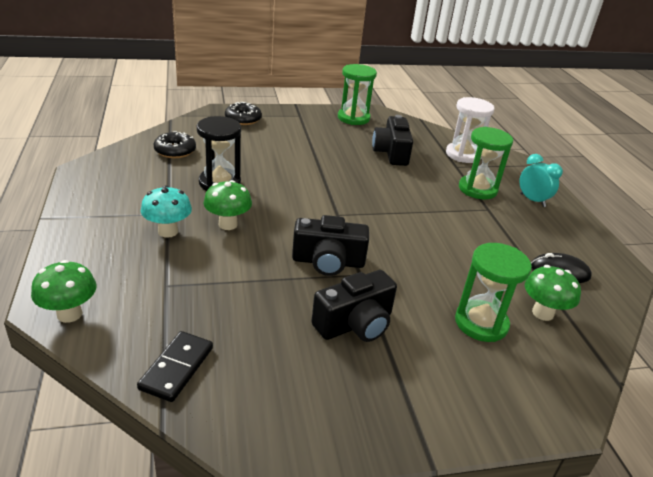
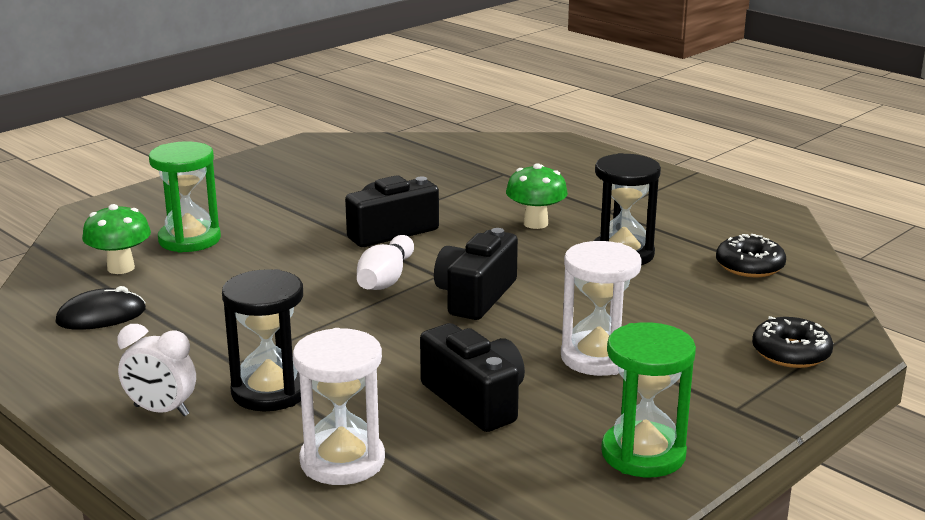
camera: 150 degrees right, 10 degrees down
green mushroom [31,260,97,323] -> none
black domino [137,331,213,402] -> none
turquoise mushroom [141,185,192,238] -> none
black camera [311,270,397,342] -> black camera moved to [434,228,518,320]
green hourglass [459,127,513,200] -> black hourglass [222,269,303,411]
turquoise clock [519,154,563,207] -> white clock [117,324,196,416]
none -> white bowling pin [357,235,414,290]
none -> white hourglass [561,241,642,376]

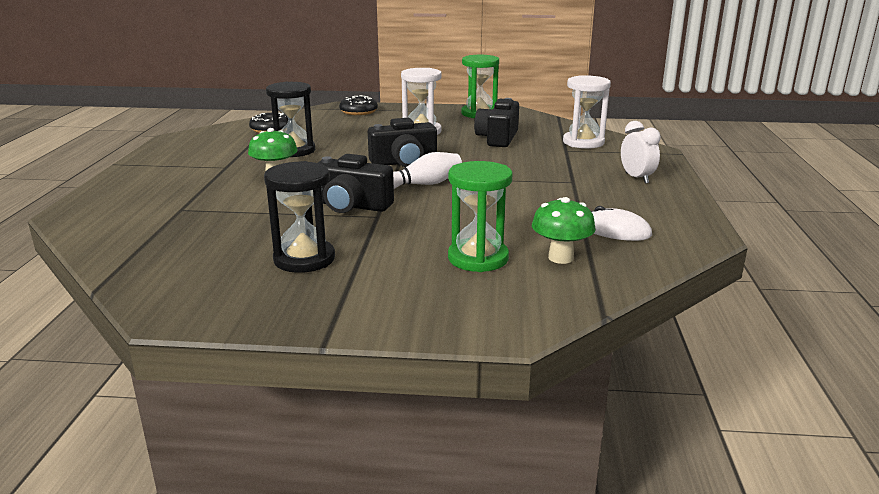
camera: 130 degrees left, 0 degrees up
black mouse [56,286,146,330] -> white mouse [591,206,652,241]
black hourglass [222,269,303,411] -> black hourglass moved to [264,161,335,273]

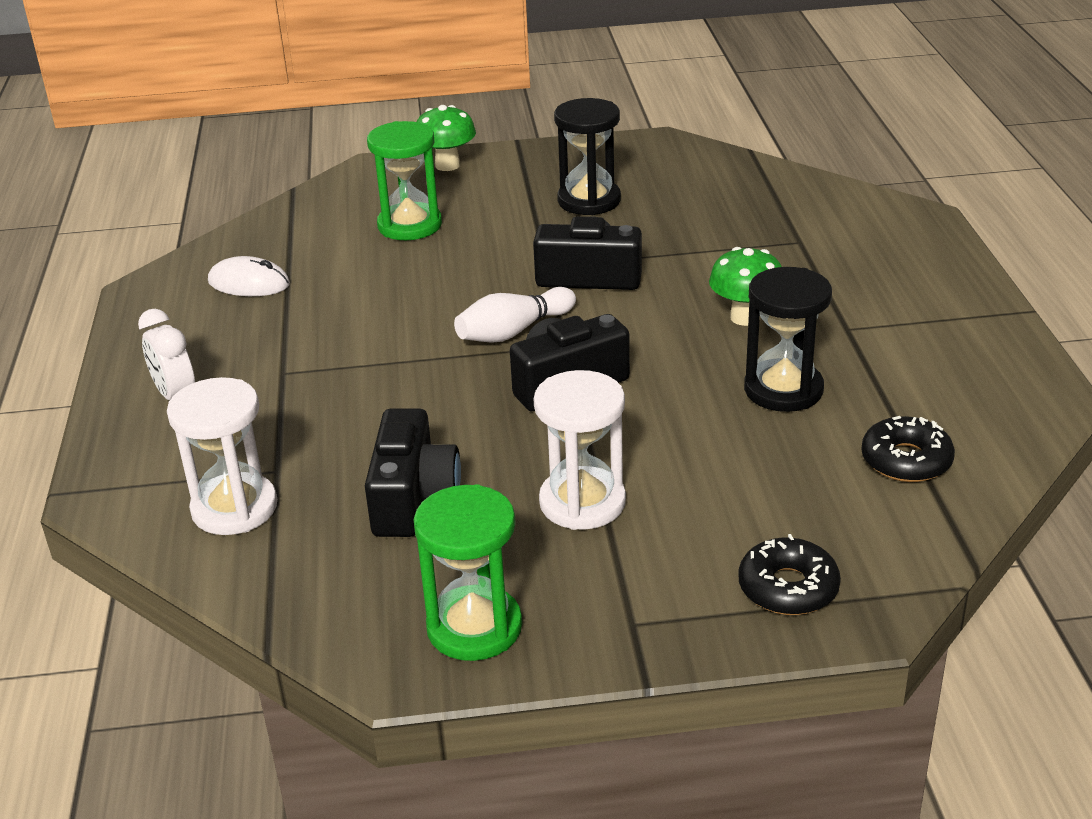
camera: 170 degrees right, 10 degrees up
green mushroom [532,197,596,264] -> green mushroom moved to [417,105,476,171]

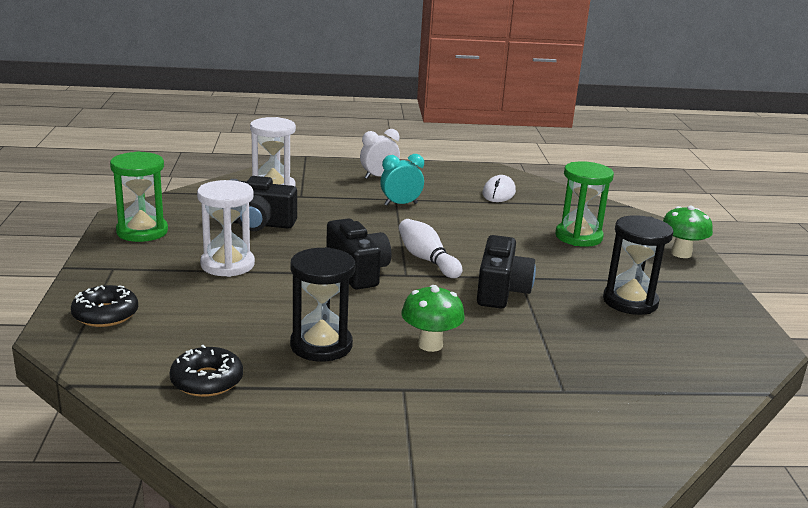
camera: 90 degrees right, 10 degrees down
none -> turquoise clock [380,154,424,206]

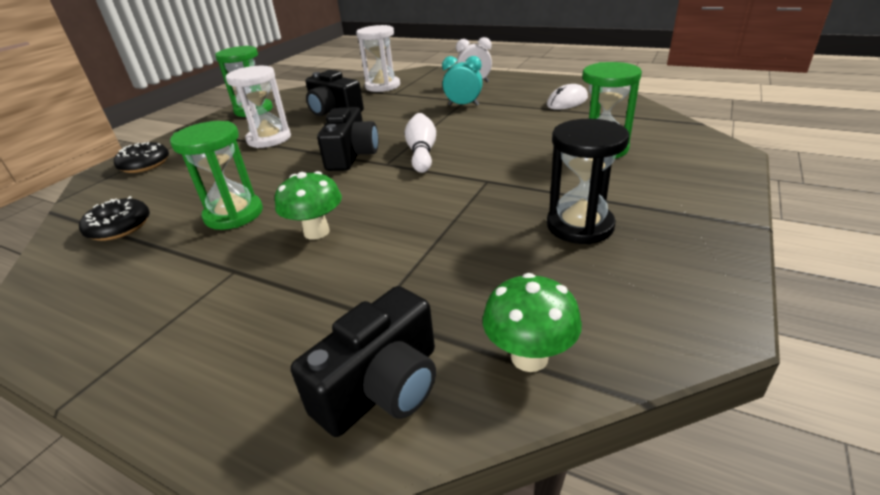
camera: 35 degrees right, 10 degrees up
black hourglass [290,247,355,362] -> green hourglass [170,121,263,230]
black camera [477,235,536,309] -> black camera moved to [291,286,436,437]
green mushroom [663,206,713,258] -> green mushroom moved to [483,273,582,372]

